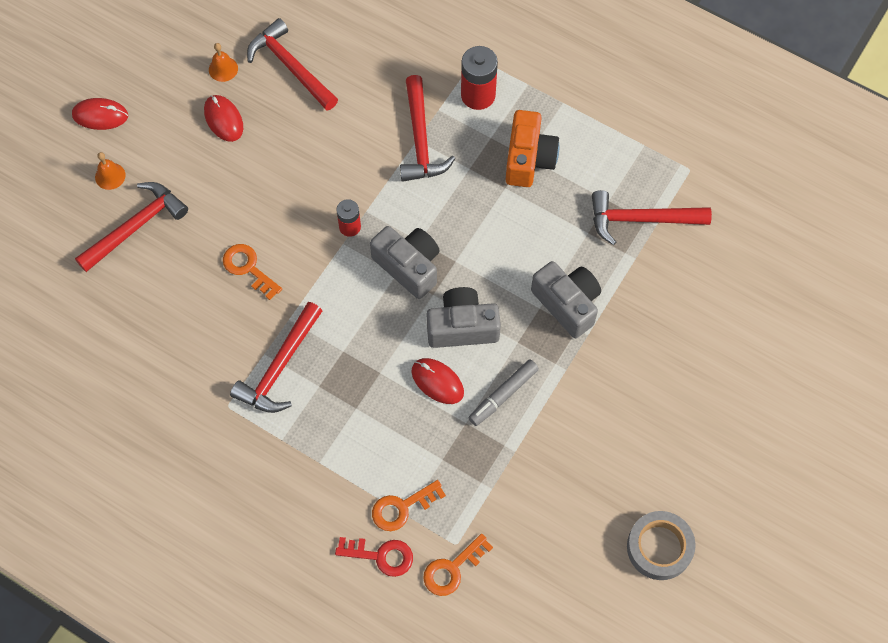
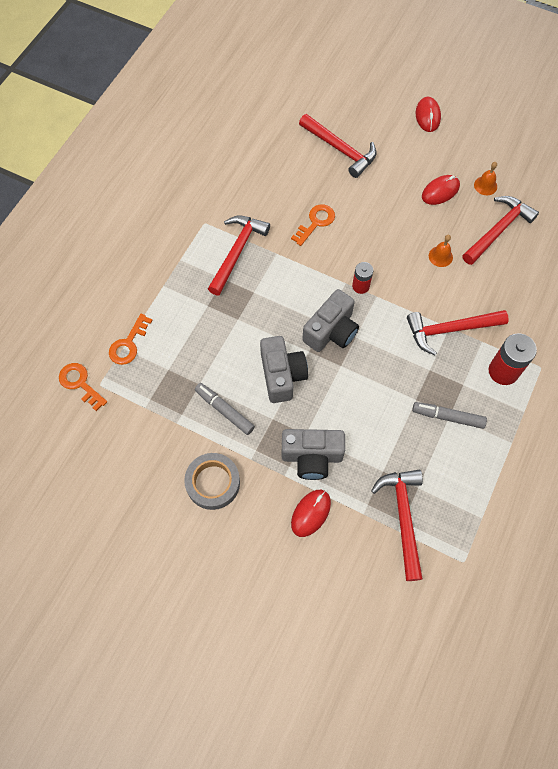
camera: 85 degrees right, 0 degrees up
orange bell [95,152,126,190] -> orange bell moved to [429,235,453,267]
red hammer [230,302,322,413] -> red hammer turned 90 degrees clockwise [208,216,270,296]
red key [335,537,413,577] -> none
orange key [372,480,446,531] -> orange key turned 120 degrees counterclockwise [109,314,152,365]
red mouse [411,358,464,404] -> red mouse moved to [291,490,331,537]
orange camera [506,110,559,187] -> grey marker [412,402,487,429]
grey camera [531,261,601,338] -> grey camera turned 45 degrees clockwise [282,429,345,480]
grey tape [627,511,696,580] -> grey tape moved to [184,453,240,510]

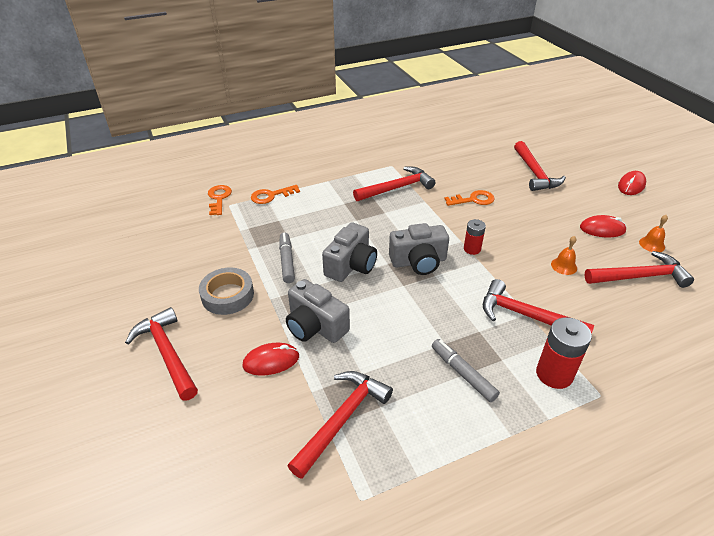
camera: 40 degrees right, 25 degrees down
none -> red hammer [125,307,198,401]

